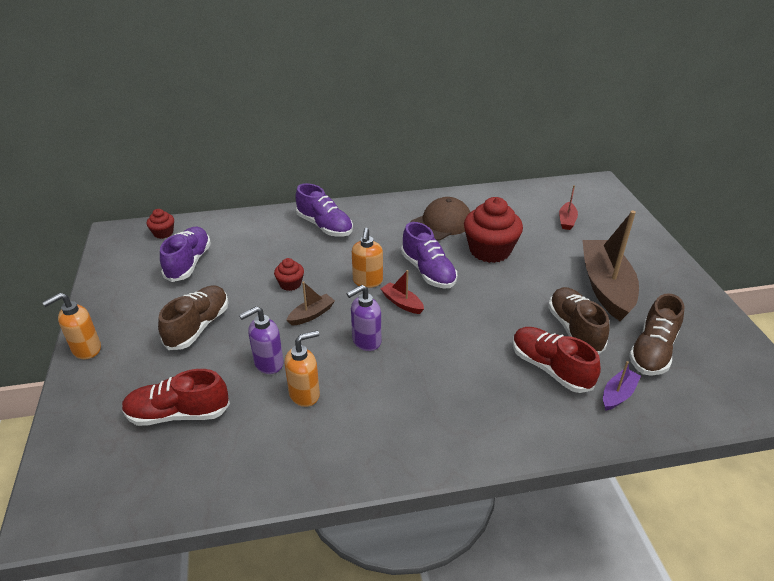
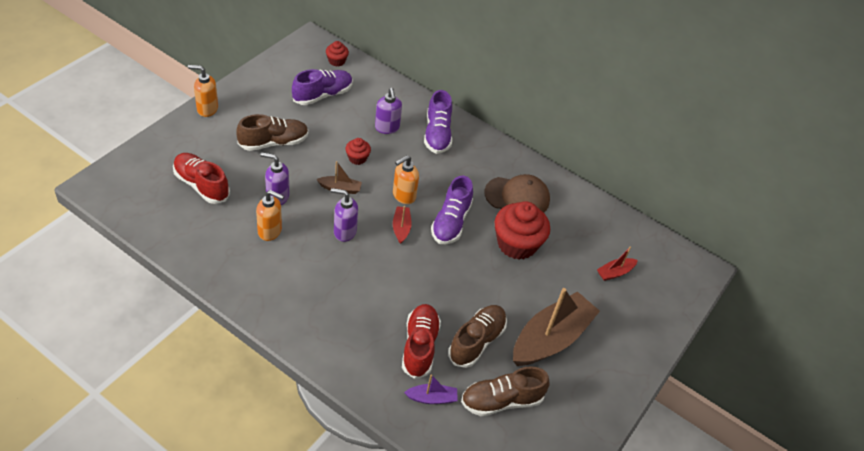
camera: 40 degrees right, 10 degrees up
none -> purple soap dispenser [375,88,402,134]

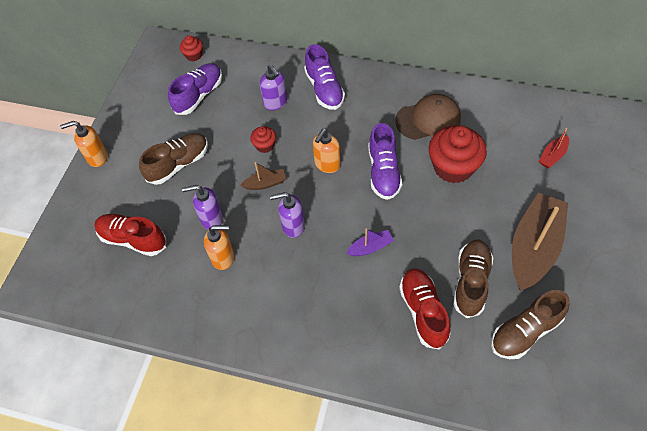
camera: 10 degrees left, 10 degrees up
red boat [393,206,412,244] -> none
purple boat [404,374,458,404] -> purple boat moved to [346,229,394,256]

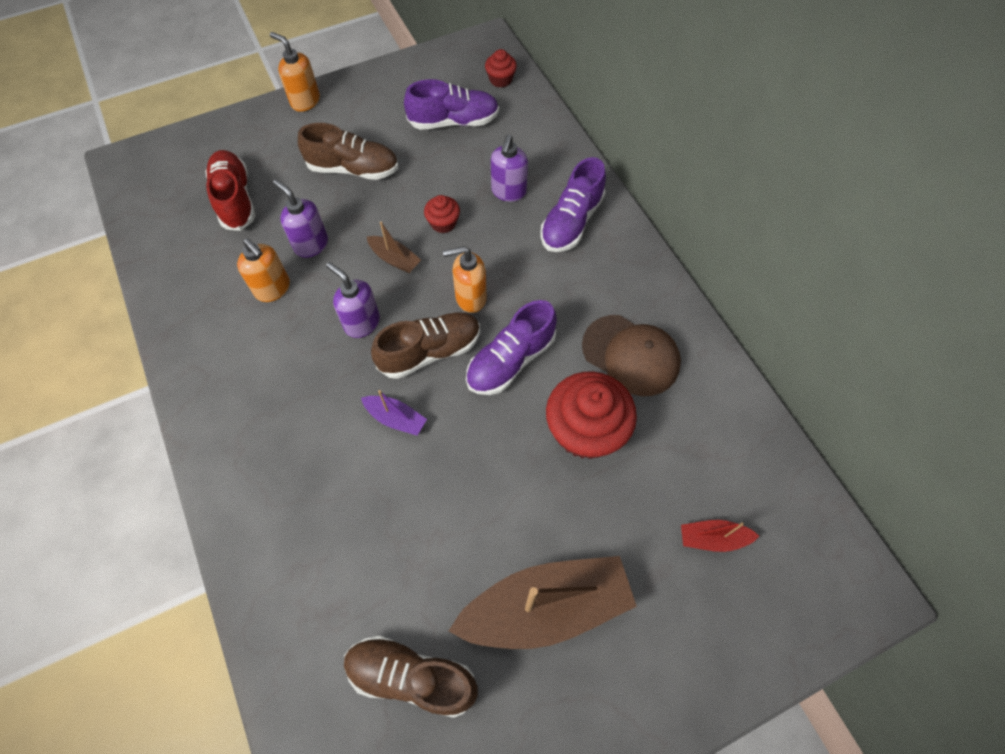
camera: 45 degrees right, 5 degrees up
red shoe [399,268,450,350] -> none
brown shoe [454,240,493,318] -> brown shoe moved to [371,312,480,379]

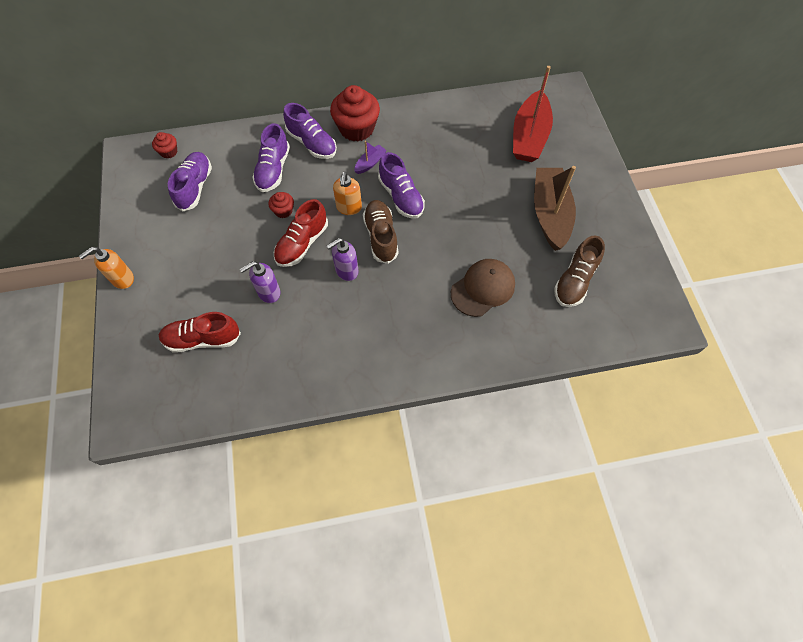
camera: 75 degrees left, 0 degrees up
orange soap dispenser [237,238,290,302] -> none
brown shoe [298,123,398,180] -> none
purple boat [361,390,427,436] -> purple boat moved to [354,140,387,174]
brown boat [367,221,421,273] -> red shoe [274,199,328,267]
purple soap dispenser [491,135,528,202] -> purple shoe [252,123,290,192]
red cupcake [546,372,637,459] -> red cupcake moved to [330,85,380,142]
brown cap [582,315,681,396] -> brown cap moved to [451,259,515,317]
red boat [681,520,759,552] -> red boat [513,66,553,162], size x2.25

